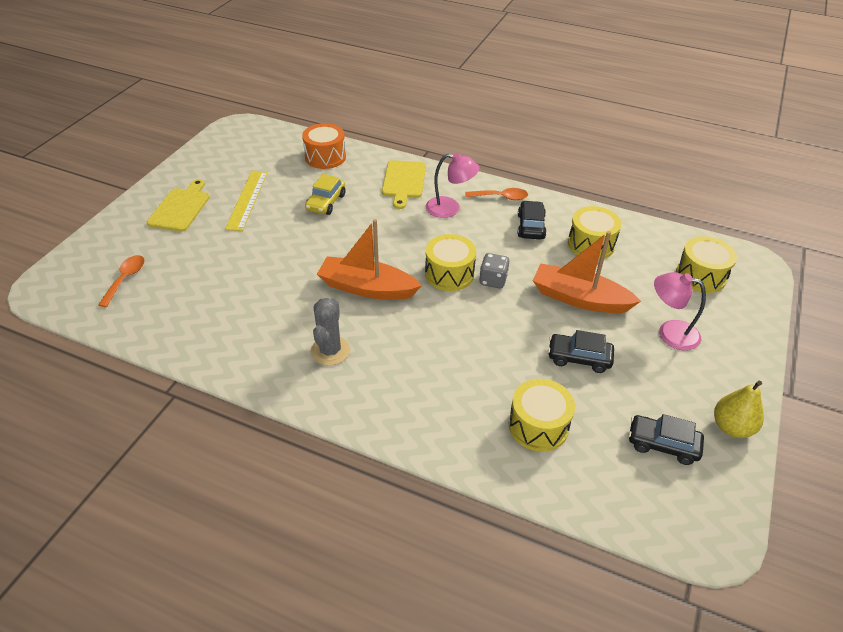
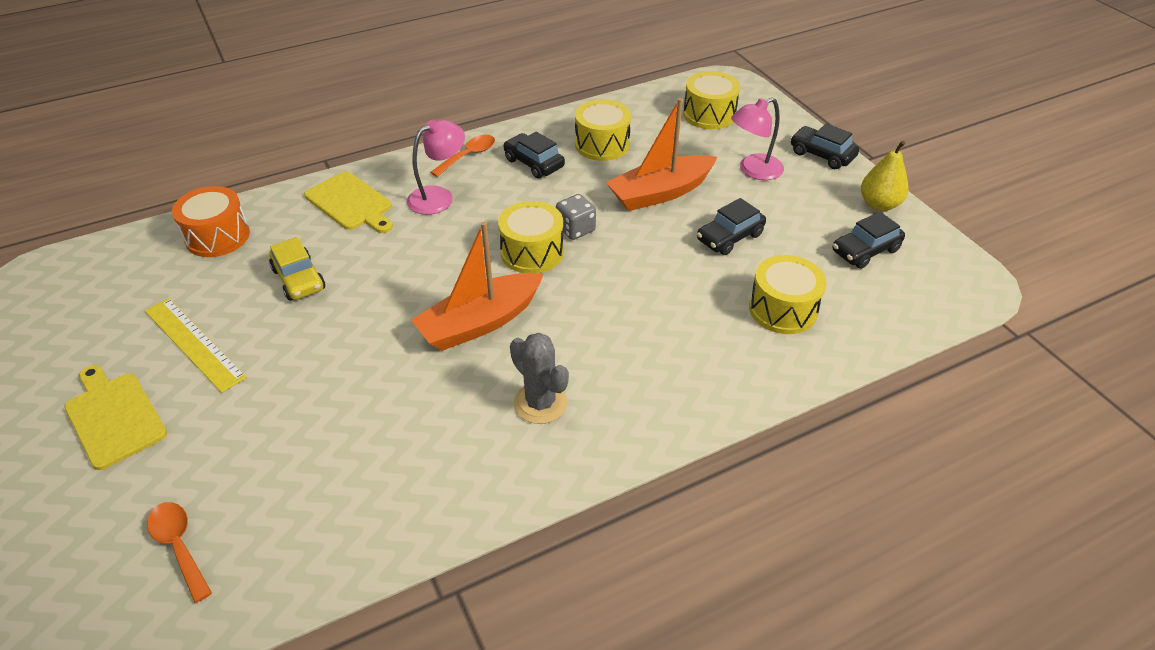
camera: 50 degrees left, 0 degrees up
none -> black car [790,123,859,169]

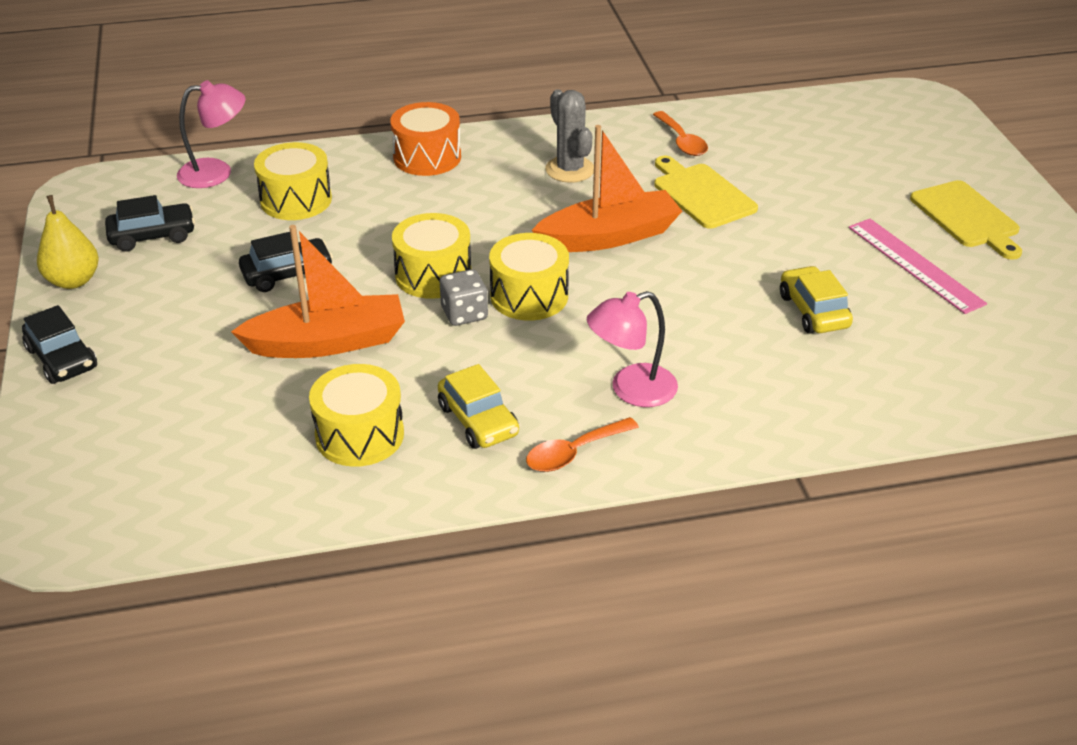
camera: 165 degrees left, 5 degrees down
yellow ruler [145,298,247,393] -> pink ruler [849,219,987,314]
orange spoon [147,502,212,603] -> orange spoon moved to [653,111,708,156]
orange drum [172,186,250,257] -> orange drum moved to [390,102,461,176]
yellow cutting board [304,171,393,233] -> yellow cutting board moved to [654,156,758,229]
black car [503,132,565,179] -> yellow car [438,364,519,449]
yellow drum [683,71,740,129] -> yellow drum moved to [392,213,472,299]
pink lamp [731,98,784,180] -> pink lamp moved to [177,80,245,188]

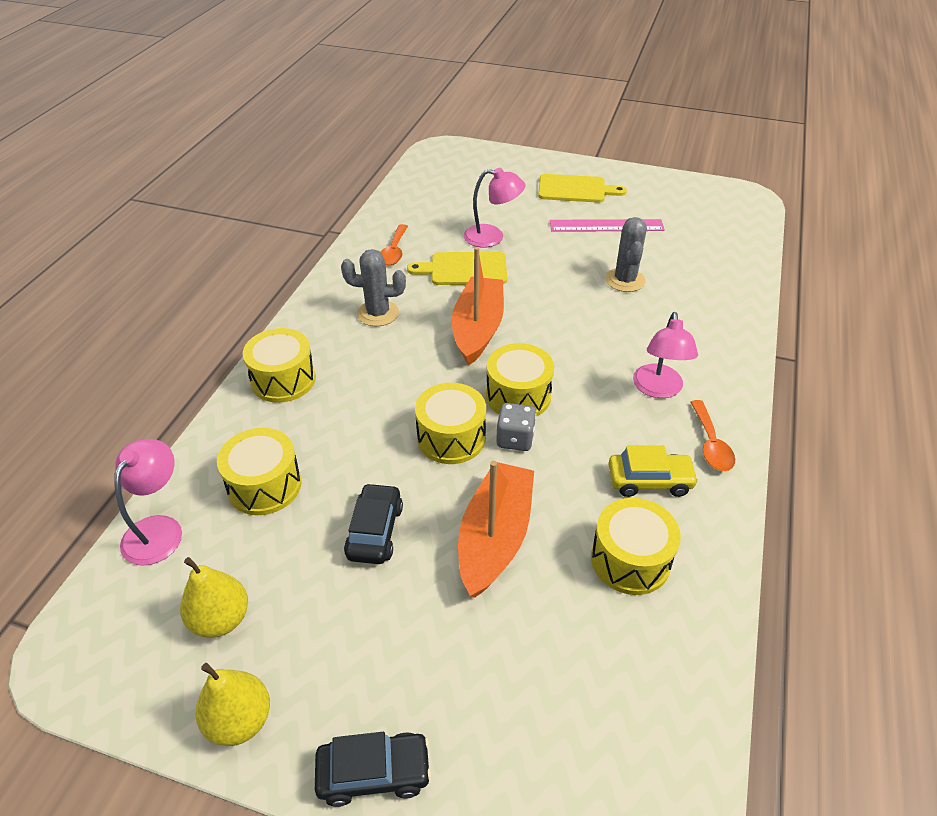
camera: 60 degrees left, 5 degrees up
black car [105,195,195,251] -> yellow pear [180,557,248,638]
orange drum [390,102,461,176] -> yellow drum [243,328,316,403]
orange spoon [653,111,708,156] -> orange spoon turned 90 degrees clockwise [381,224,408,265]
yellow car [780,266,853,333] -> grey cactus [605,217,647,292]
none -> pink lamp [464,168,526,247]

